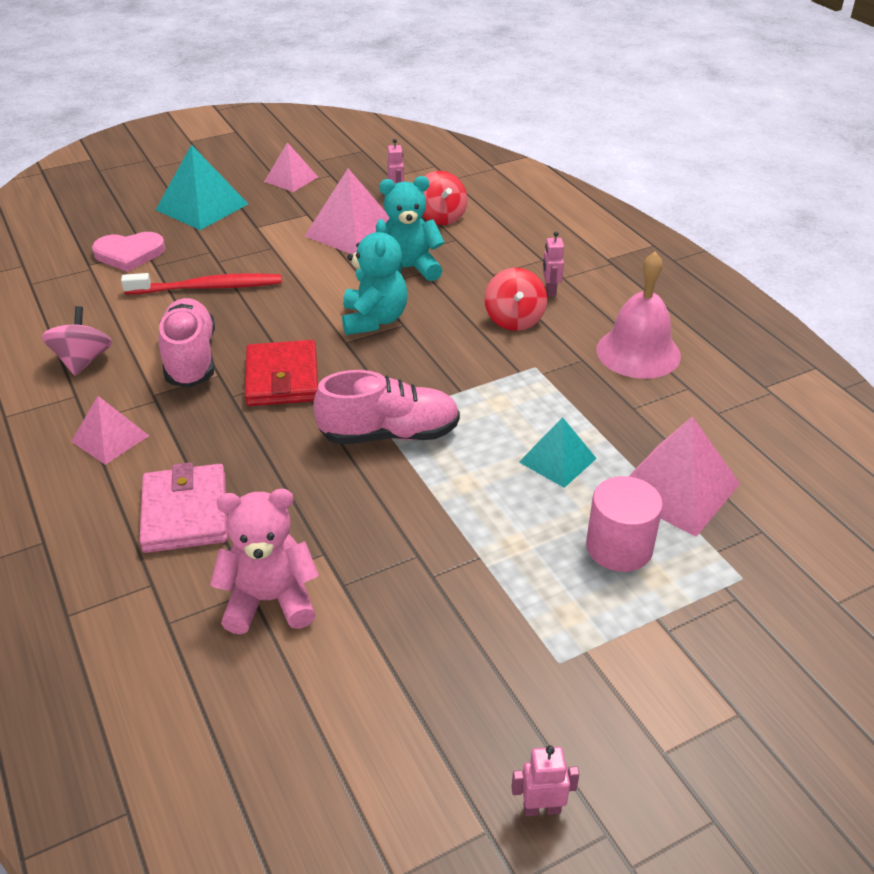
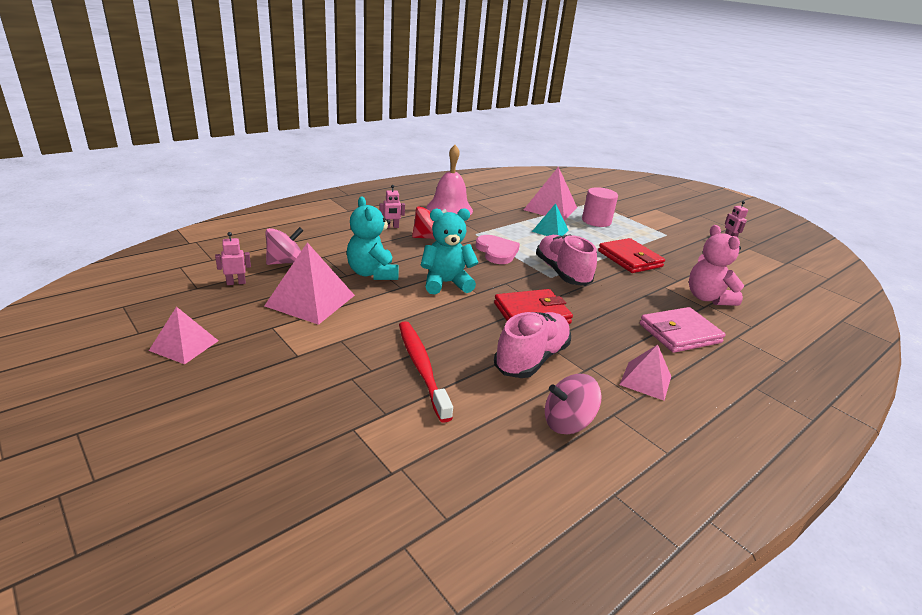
camera: 105 degrees left, 10 degrees down
pink heart [92,232,165,272] -> pink heart moved to [475,235,520,264]
turquoise pyramid [156,145,248,230] -> none
pink shoe [159,298,215,387] -> pink shoe turned 150 degrees clockwise [494,312,571,378]
red spinning top [423,171,468,225] -> pink spinning top [265,227,303,265]
none -> red wallet [598,238,665,273]

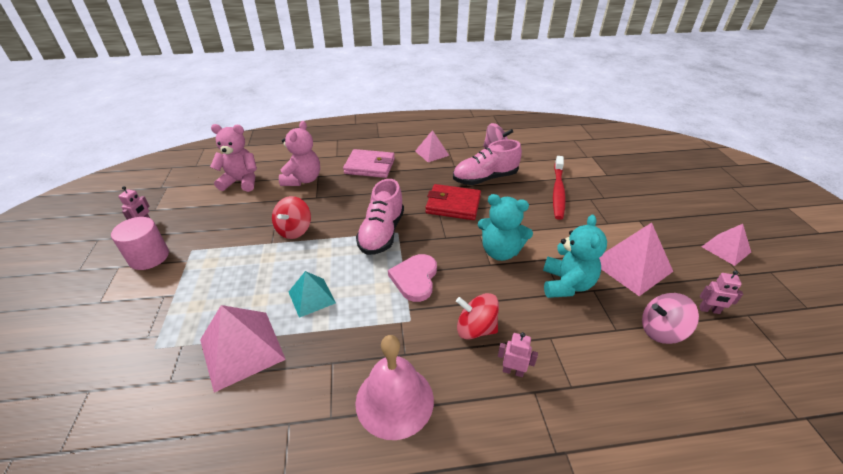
camera: 145 degrees left, 10 degrees up
pink cylinder [582,187,618,227] -> pink cylinder moved to [111,217,169,270]
red wallet [598,238,665,273] -> red spinning top [272,196,311,239]
none -> pink teddy bear [210,124,257,192]

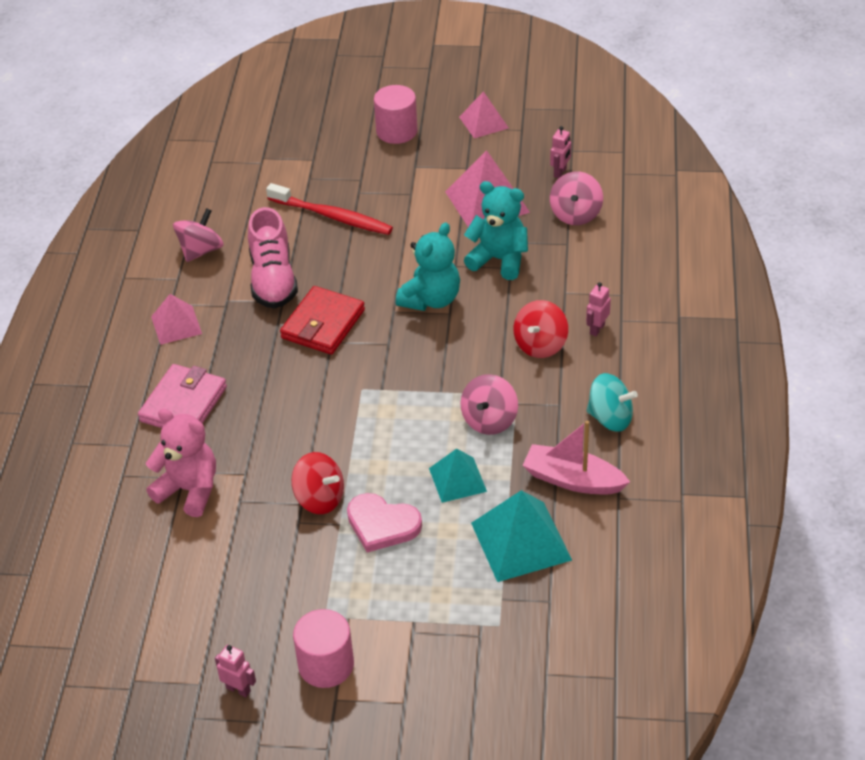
camera: 75 degrees left, 5 degrees up
pink pyramid [200,305,286,392] -> turquoise pyramid [471,490,572,582]
pink teddy bear [210,124,257,192] -> none
pink bell [355,335,434,440] -> turquoise spinning top [586,373,638,432]
pink shoe [356,179,404,255] -> none
pink heart [388,254,437,302] -> pink heart moved to [347,493,422,552]
none -> pink cylinder [374,85,417,144]
none -> pink spinning top [460,374,518,435]
none -> pink boat [522,420,630,494]

